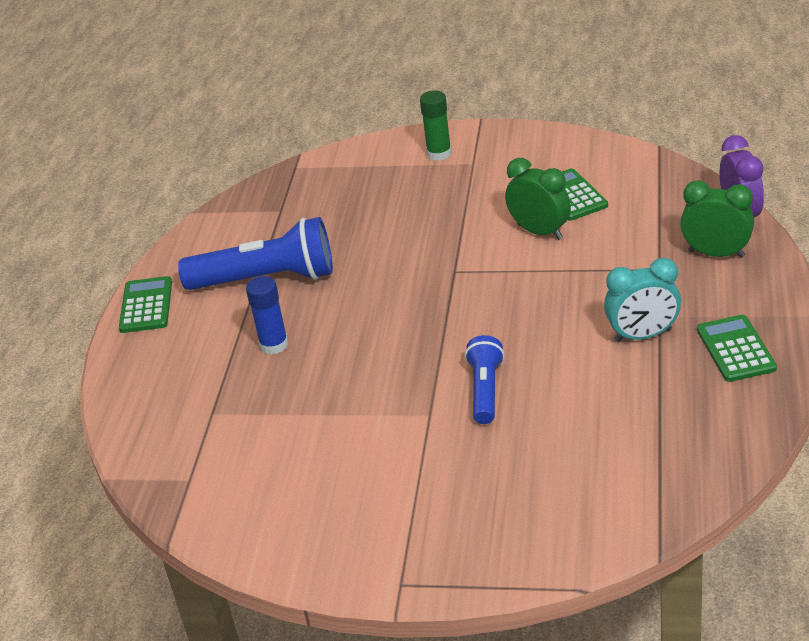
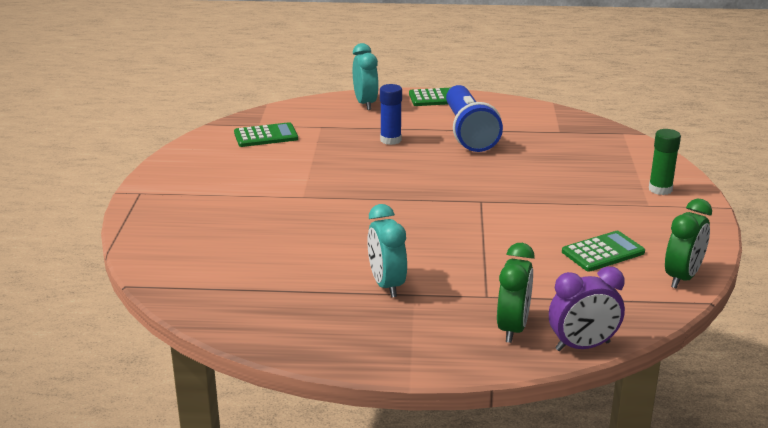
camera: 80 degrees right, 10 degrees down
blue flashlight [465,335,504,424] -> none
green clock [505,158,571,240] -> green clock moved to [665,199,712,288]
green calculator [697,315,777,382] -> green calculator moved to [234,122,298,147]
none -> turquoise clock [353,43,379,110]

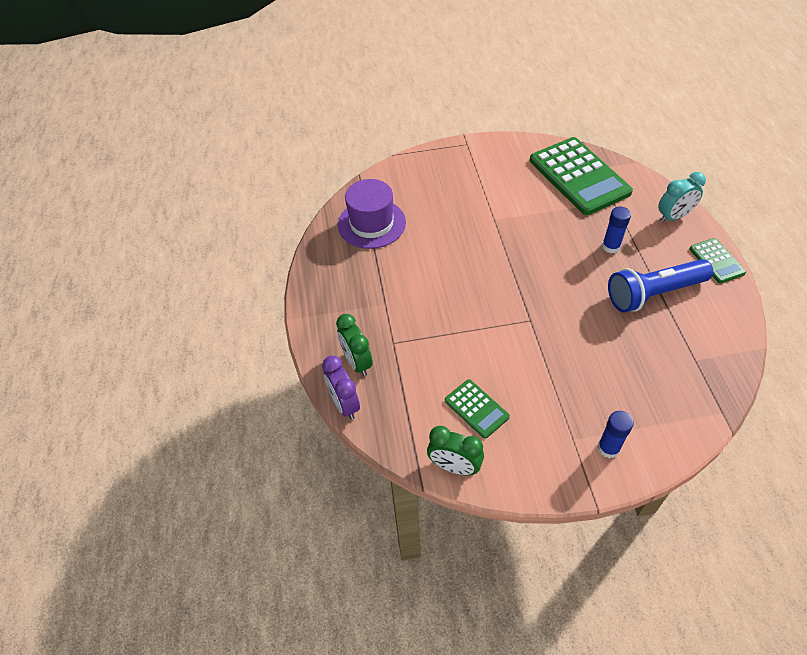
camera: 80 degrees right, 25 degrees up
green calculator [234,122,298,147] -> green calculator [530,137,633,215], size x2.08
turquoise clock [367,204,407,298] -> none
green clock [497,243,535,343] -> green clock turned 60 degrees clockwise [336,314,373,376]
green glue stick [649,129,681,195] -> blue glue stick [598,411,634,458]
none -> purple hat [338,179,406,249]

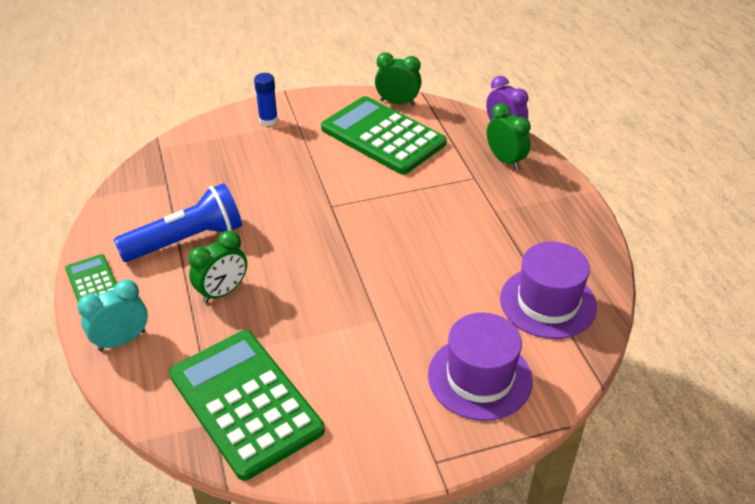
camera: 170 degrees right, 10 degrees down
green calculator [445,379,510,439] -> green calculator [321,96,447,175], size x2.08
blue glue stick [602,206,631,253] -> green clock [189,231,247,303]
none -> purple hat [428,312,533,421]

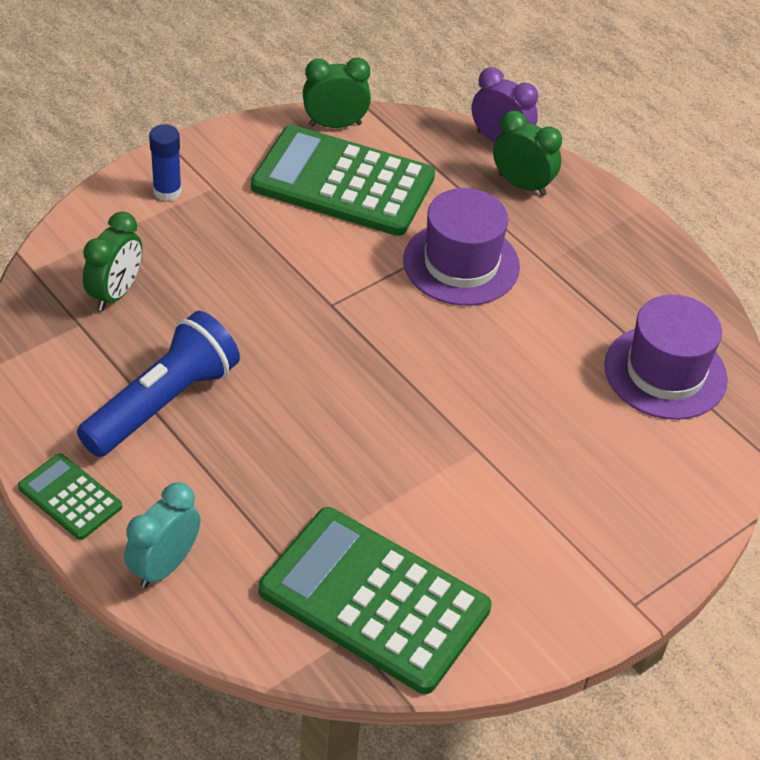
camera: 25 degrees left, 5 degrees up
green clock [189,231,247,303] -> green clock moved to [83,211,142,311]
purple hat [428,312,533,421] -> purple hat moved to [403,188,520,306]

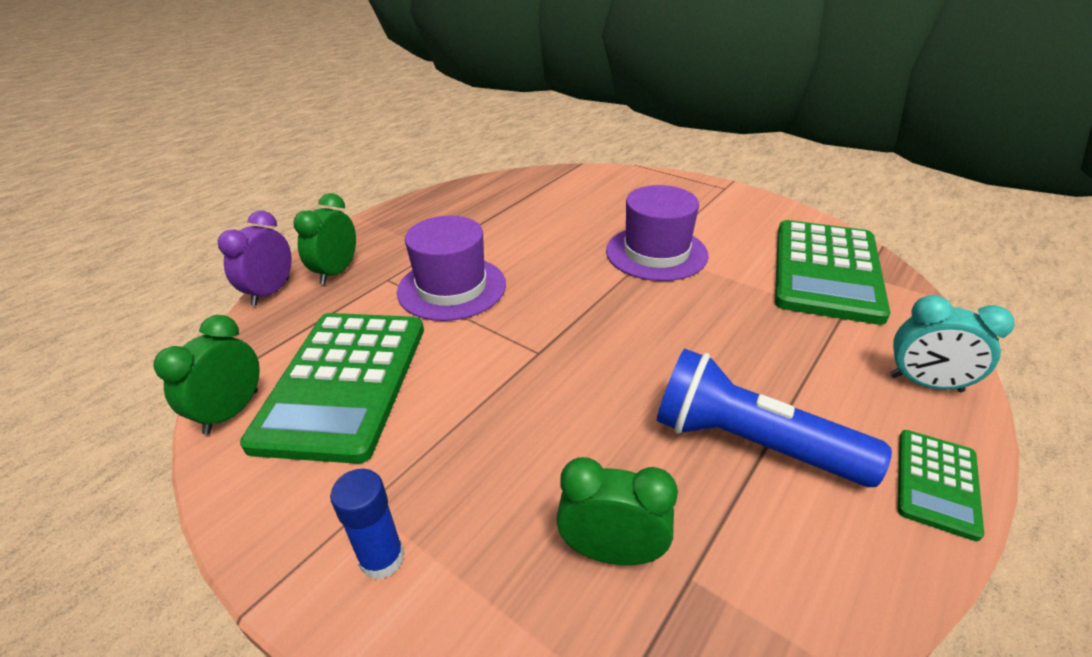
camera: 100 degrees left, 10 degrees down
green clock [303,58,371,128] -> green clock turned 45 degrees clockwise [153,315,260,435]
purple hat [604,295,728,420] -> purple hat moved to [606,185,709,281]

